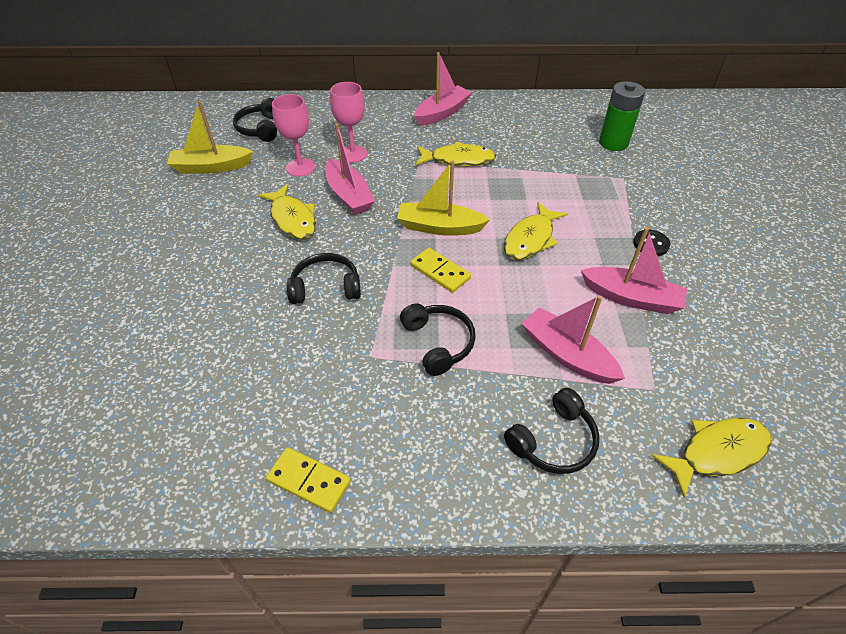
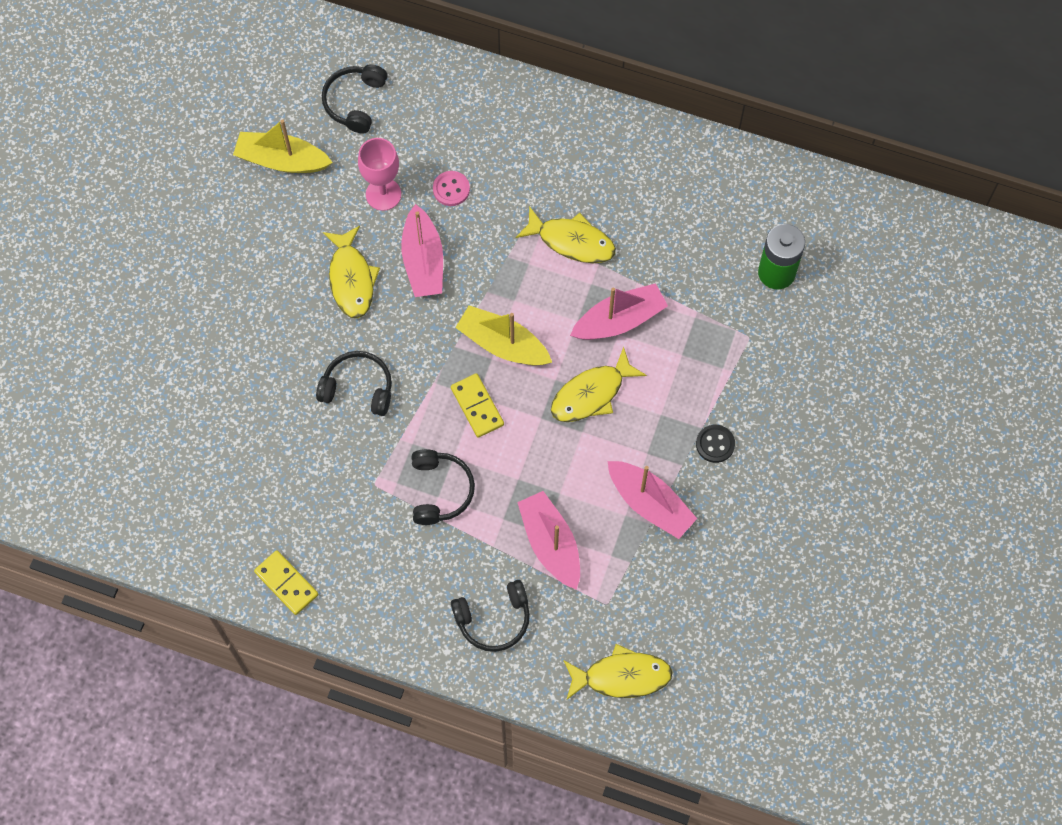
camera: 20 degrees right, 20 degrees up
pink goblet [330,82,367,163] -> pink button [433,171,470,206]
pink boat [414,52,472,126] -> pink boat moved to [570,283,668,340]

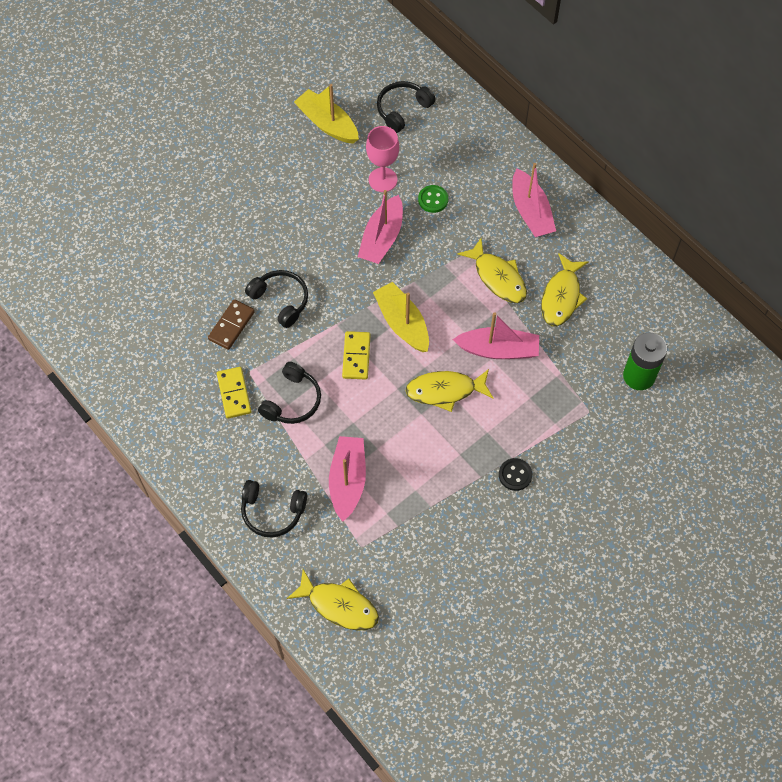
camera: 30 degrees right, 5 degrees down
yellow domino [254,550,318,615] -> yellow domino moved to [217,367,252,419]
yellow fish [323,226,380,318] -> yellow fish moved to [541,253,588,326]
pink button [433,171,470,206] -> green button [418,185,448,213]
pink boat [608,461,697,539] -> pink boat moved to [512,163,556,237]
none -> brown domino [208,299,255,350]

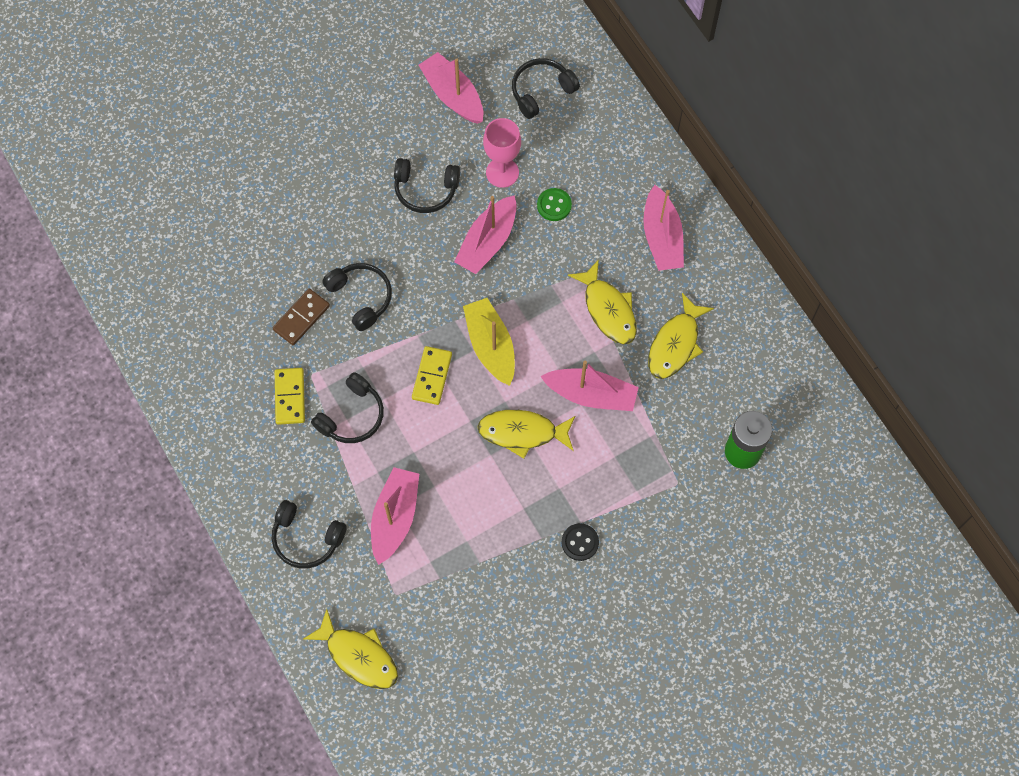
camera: 10 degrees right, 5 degrees up
yellow boat [294,84,359,144] -> pink boat [418,52,483,124]
none -> black headphones [394,158,460,213]

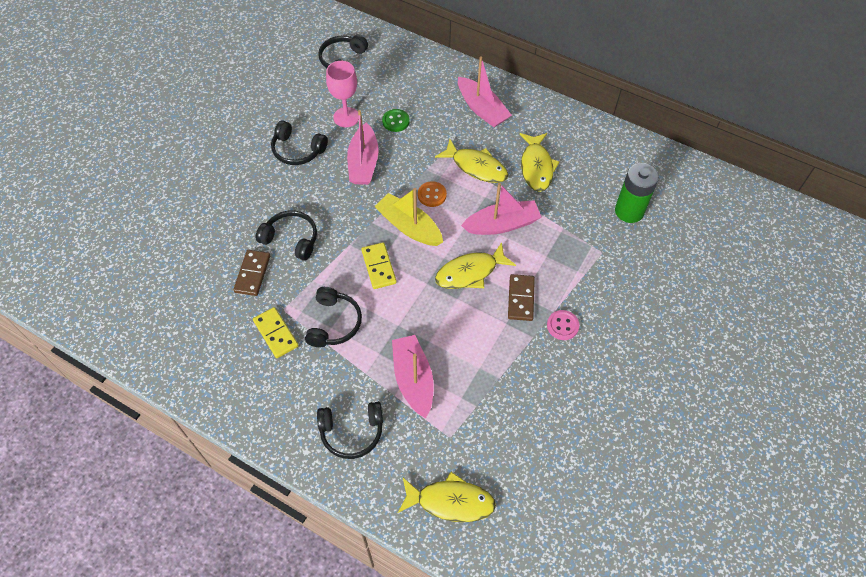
camera: 30 degrees left, 10 degrees down
black headphones [394,158,460,213] -> black headphones turned 45 degrees clockwise [271,120,328,165]
pink boat [418,52,483,124] -> none
black button [562,523,599,561] -> pink button [547,310,580,340]
none -> orange button [418,181,447,207]
none -> brown domino [508,274,535,321]

